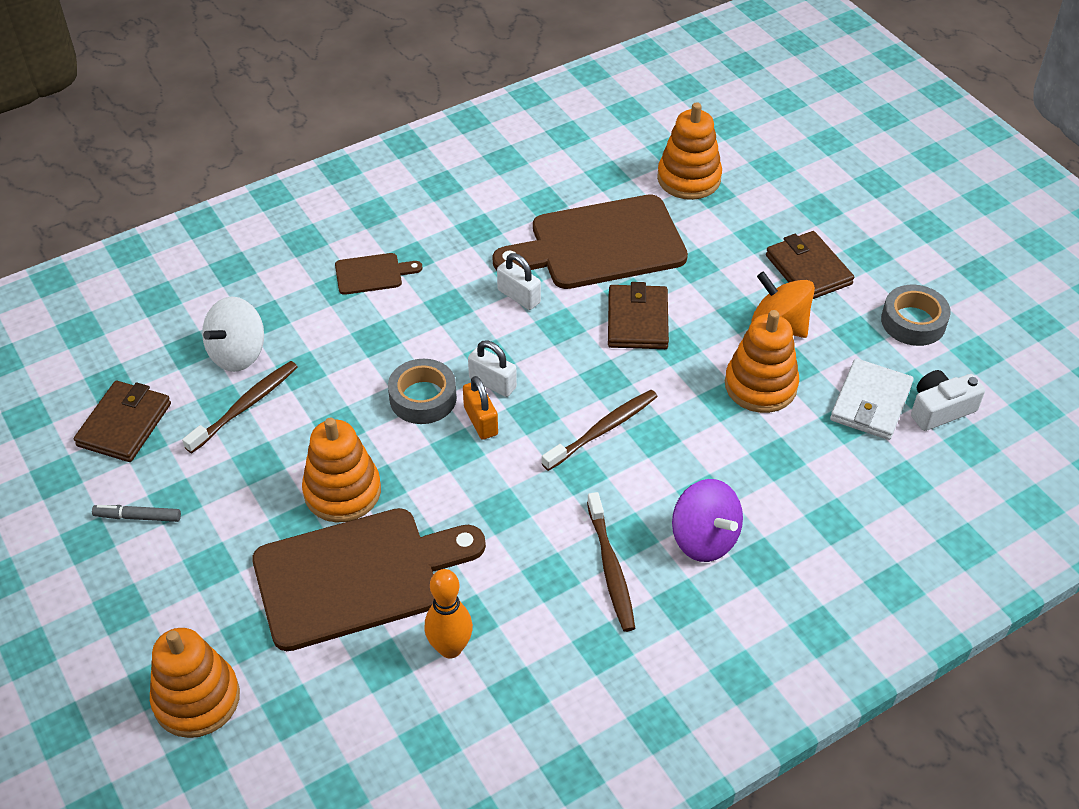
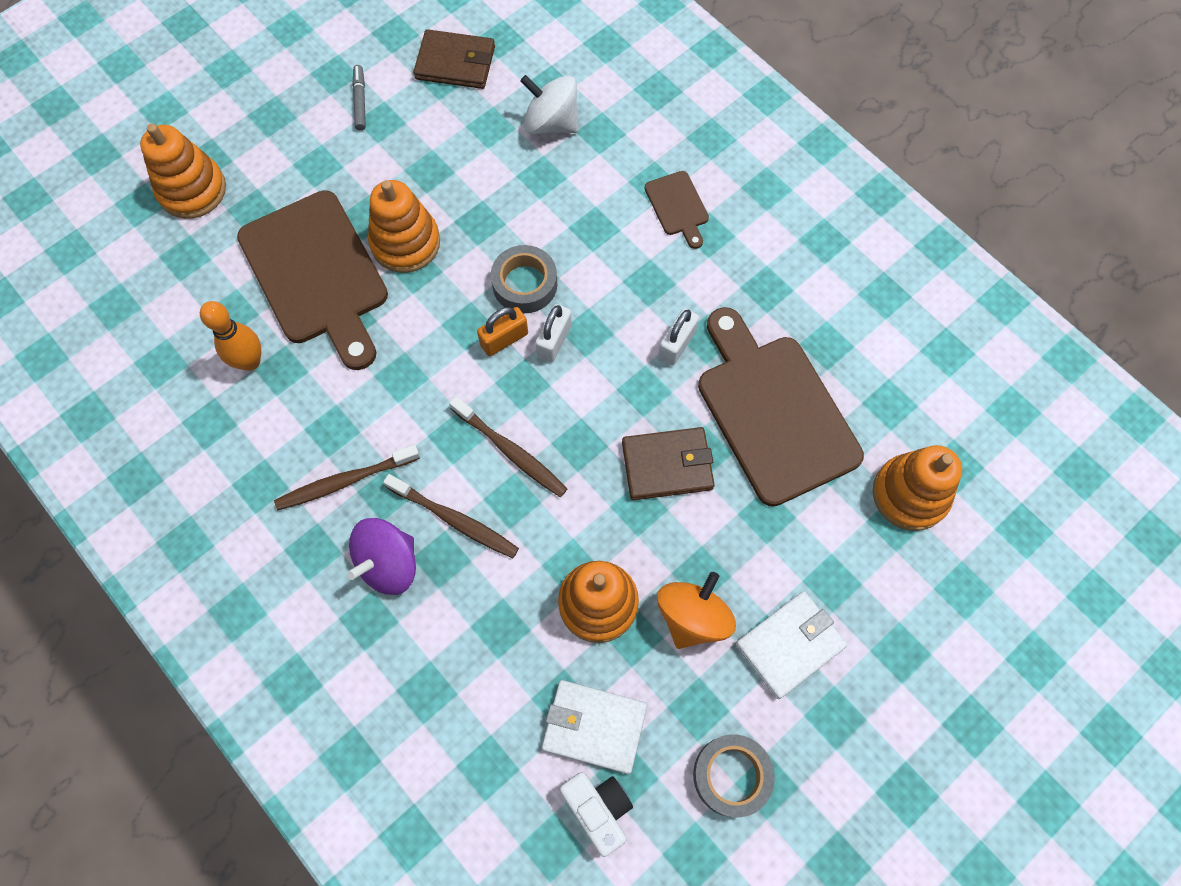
camera: 80 degrees right, 20 degrees up
brown toothbrush [182,361,298,453] -> brown toothbrush moved to [383,474,519,558]
brown wallet [766,231,854,299] -> white wallet [735,591,847,699]

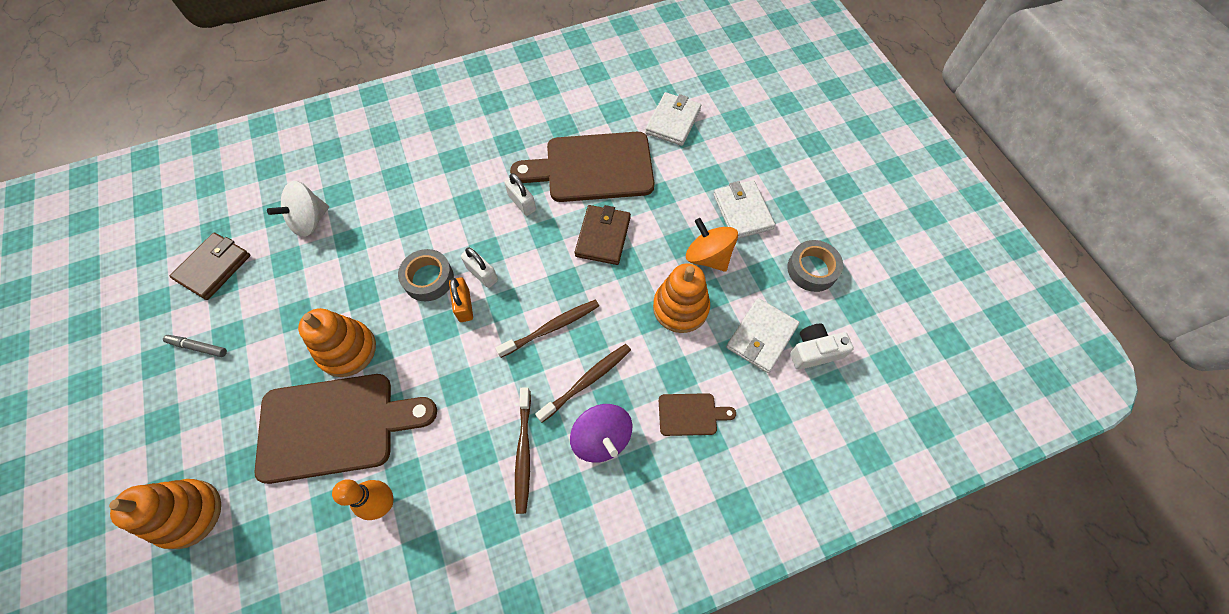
camera: 70 degrees left, 5 degrees down
brown cutting board [645,171,709,249] -> brown cutting board moved to [659,393,736,436]
orange stacking toy [873,445,962,531] -> white wallet [645,92,701,146]

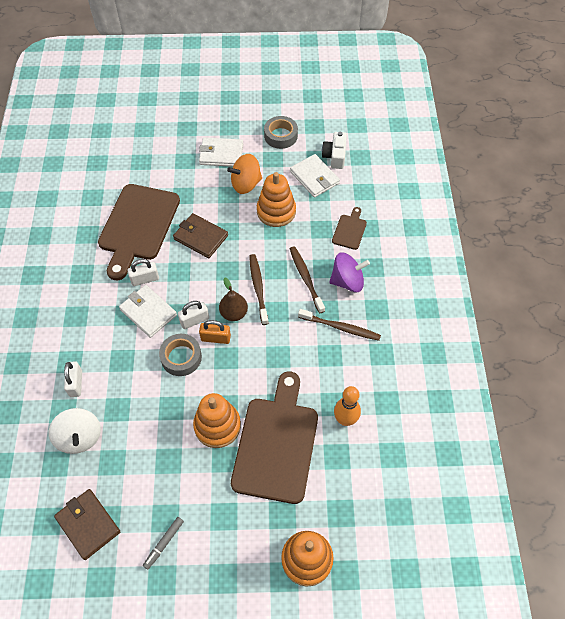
camera: 70 degrees left, 5 degrees down
white wallet [645,92,701,146] -> white wallet moved to [119,285,177,338]
none -> white padlock [64,361,82,397]
none -> brown pear [219,277,248,321]

